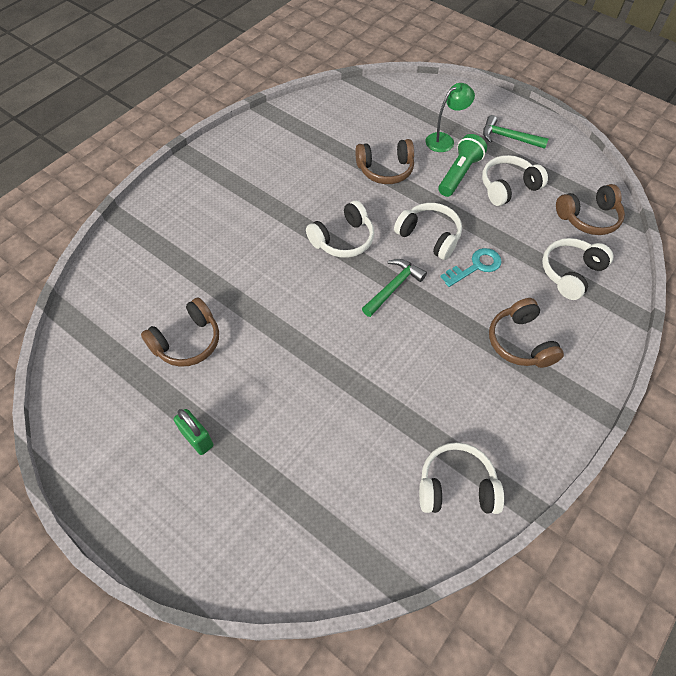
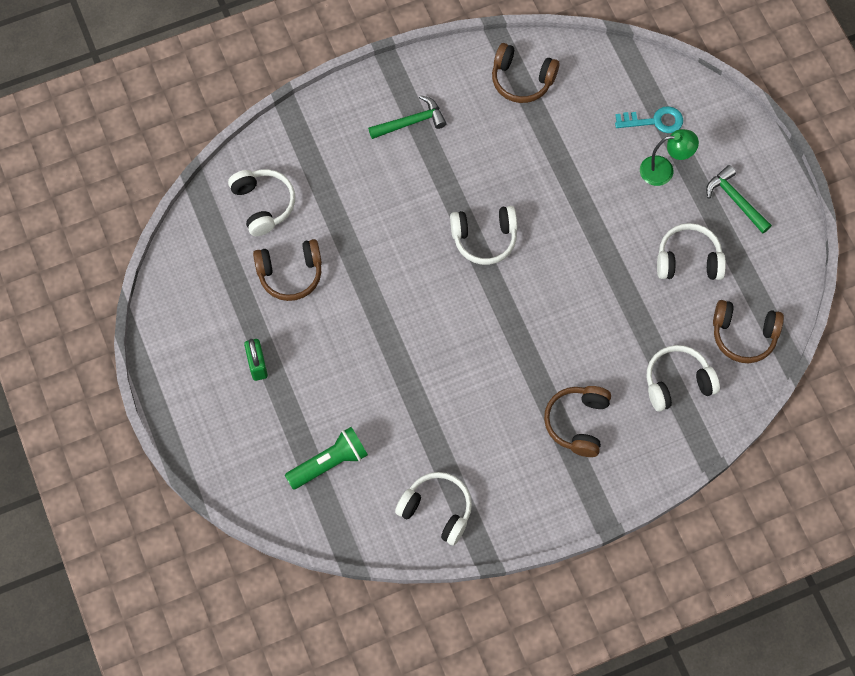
camera: 30 degrees right, 10 degrees up
brown headphones [355,139,414,184] -> brown headphones moved to [492,43,559,103]
green hammer [362,259,427,317] -> green hammer moved to [368,95,447,139]
white headphones [394,203,462,260] -> white headphones moved to [228,169,295,236]
green flashlight [439,134,487,197] -> green flashlight moved to [285,427,368,490]
turquoise key [441,248,502,287] -> turquoise key moved to [615,106,683,133]

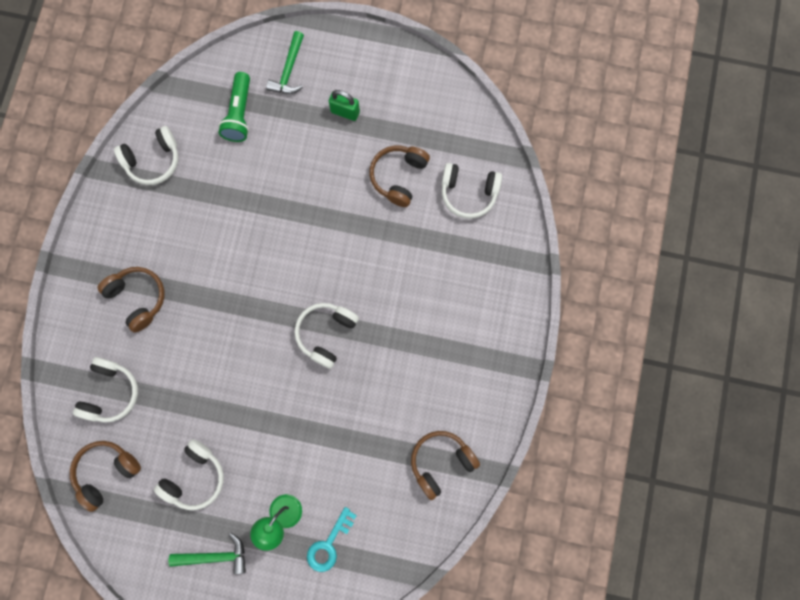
camera: 125 degrees right, 10 degrees up
green hammer [368,95,447,139] -> green hammer moved to [266,31,304,94]

